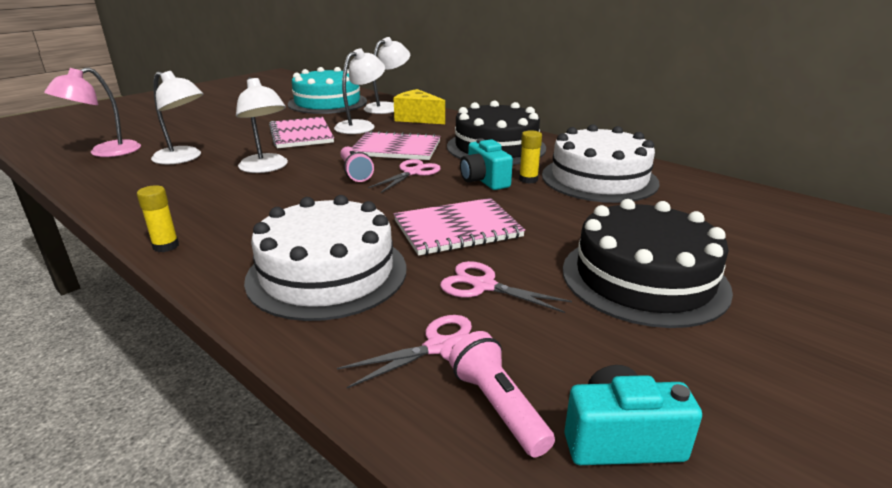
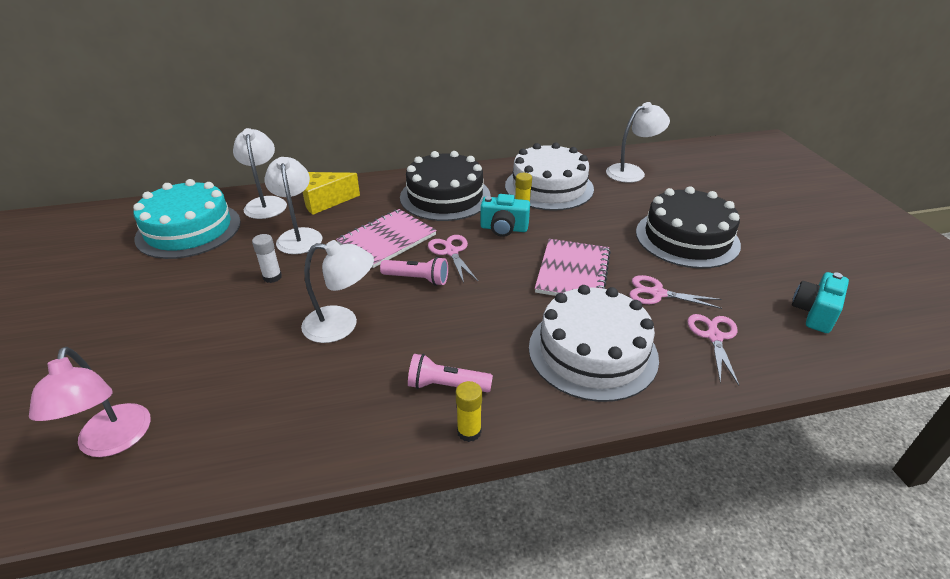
camera: 55 degrees left, 10 degrees up
white lamp [151,71,203,164] -> white lamp moved to [606,102,670,183]
pink notebook [269,117,334,148] -> white glue stick [252,234,282,283]
pink scissors [440,261,572,313] -> pink scissors turned 45 degrees clockwise [629,275,722,309]
pink flashlight [449,331,555,457] -> pink flashlight moved to [408,354,493,392]

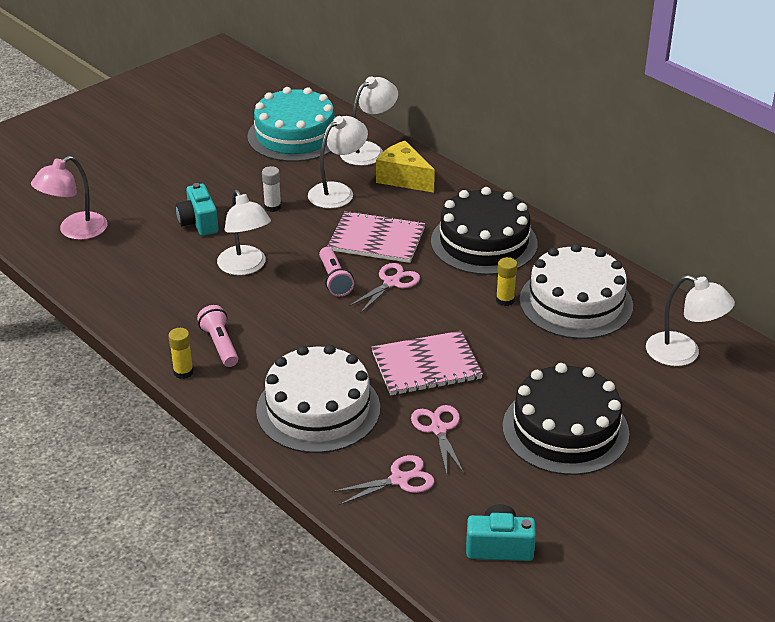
camera: 60 degrees right, 0 degrees up
turquoise camera [480,194,530,237] -> turquoise camera moved to [176,183,219,236]

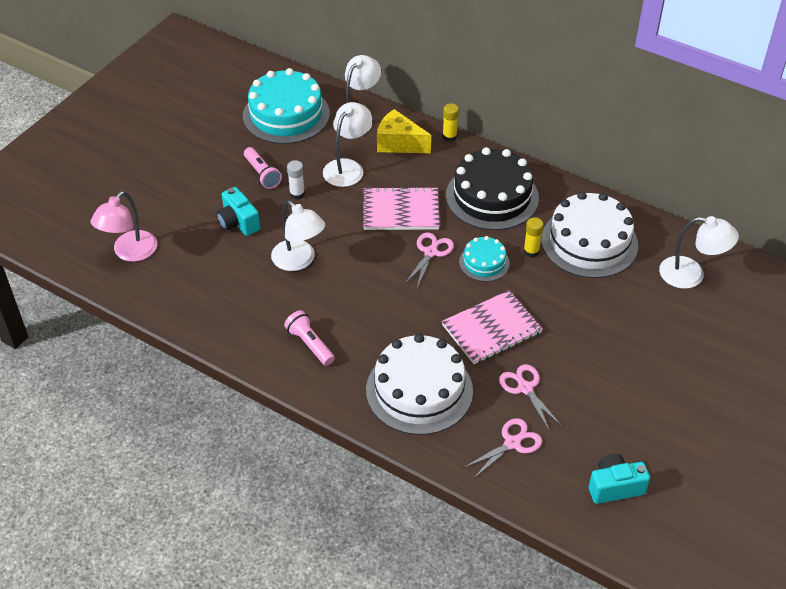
camera: 15 degrees left, 10 degrees up
yellow glue stick [168,328,194,379] -> yellow glue stick moved to [442,103,459,142]
pink flashlight [319,247,354,296] -> pink flashlight moved to [244,147,282,189]
black cake [503,363,629,475] -> none
none -> turquoise cake [459,236,510,282]

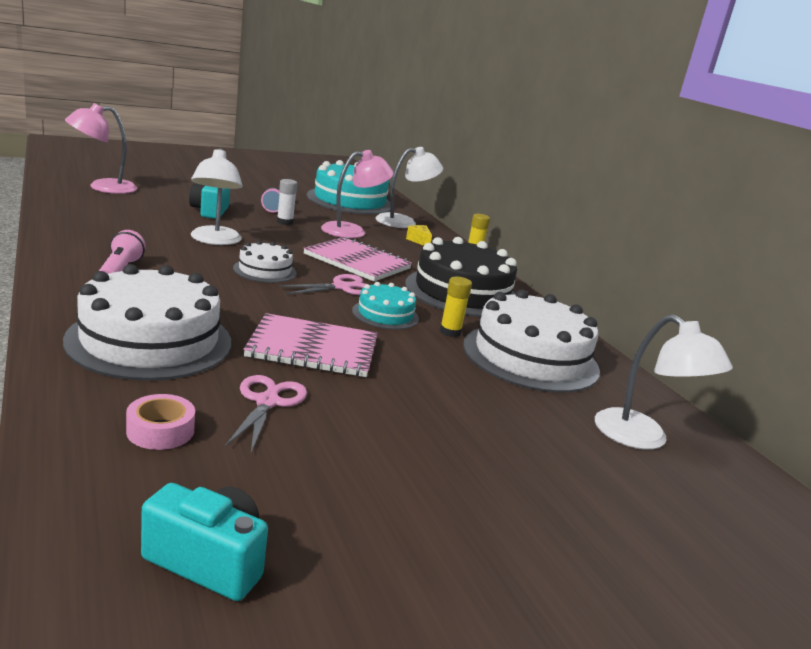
camera: 30 degrees right, 25 degrees down
white lamp [323,102,372,187] -> pink lamp [321,150,394,238]
yellow cheese [377,109,431,153] -> yellow cheese [406,225,432,246], size x0.50
pink scissors [463,418,542,479] -> pink tape [126,394,195,450]
none -> white cake [233,240,297,283]

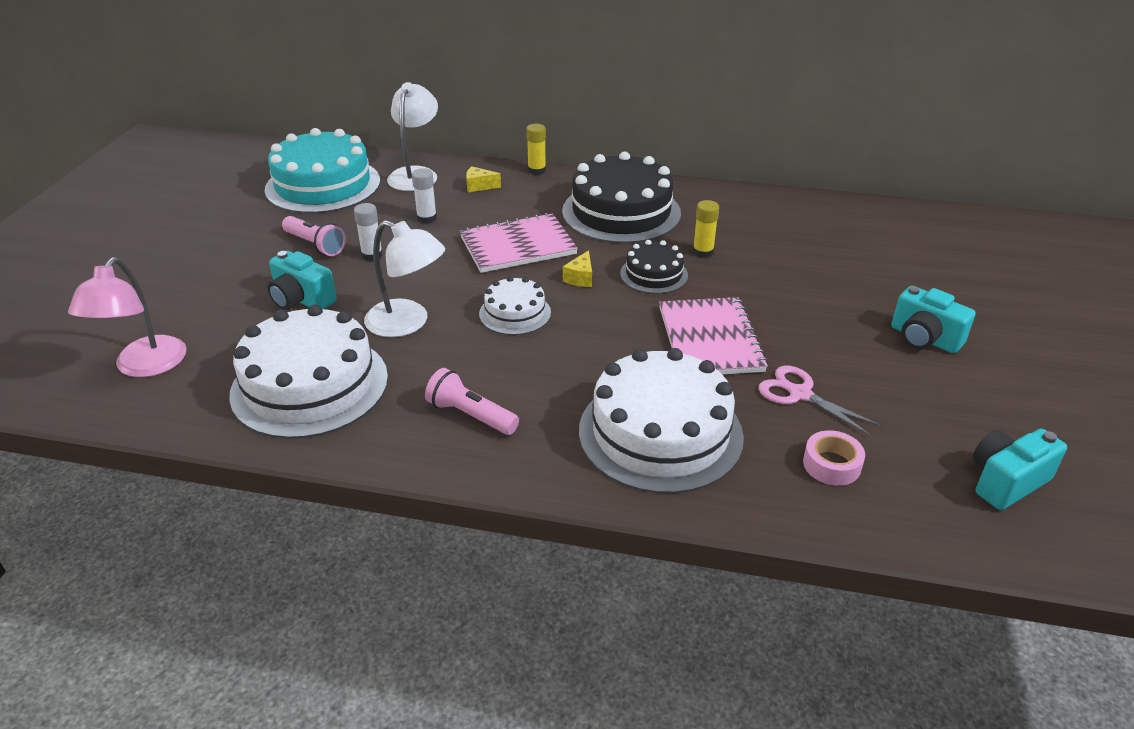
camera: 50 degrees left, 15 degrees up
pink notebook [243,313,378,377] -> pink notebook turned 45 degrees counterclockwise [659,297,768,374]
pink scissors [278,274,366,295] -> yellow cheese [563,250,592,287]
pink lamp [321,150,394,238] -> white glue stick [412,168,437,224]
turquoise cake [352,282,419,330] -> black cake [620,240,688,294]
white cake [463,289,600,393] -> white cake moved to [229,304,388,439]
white lamp [595,315,733,450] -> none
none -> turquoise camera [891,286,976,353]

